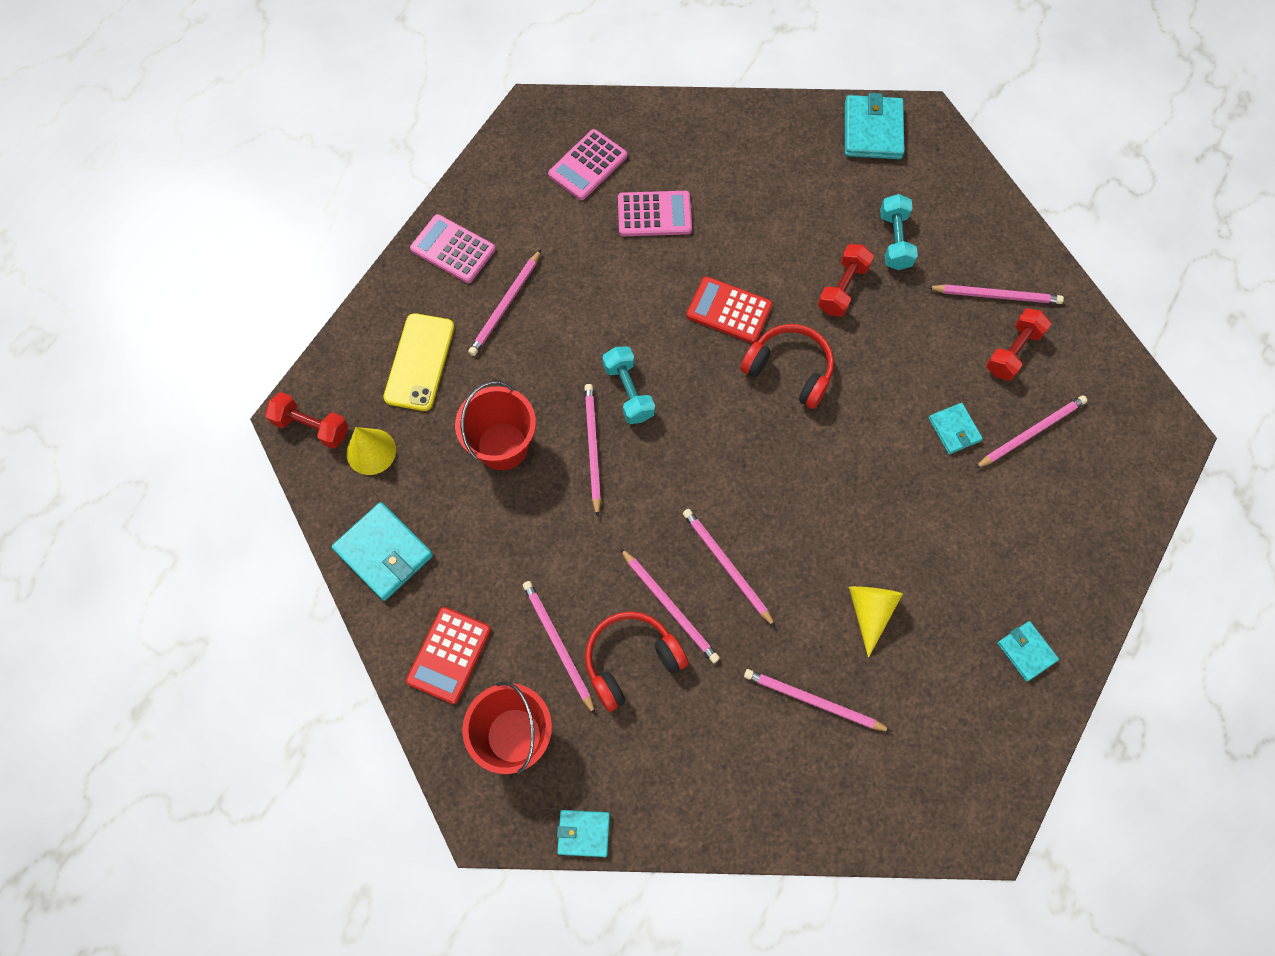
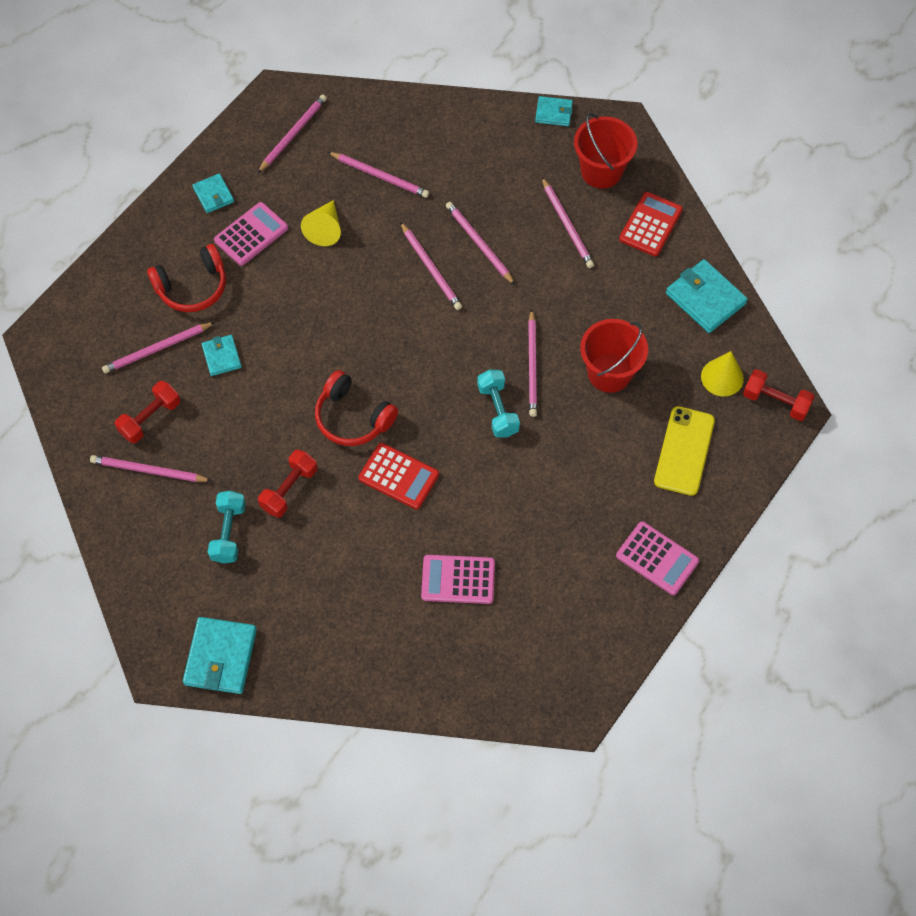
camera: 175 degrees left, 5 degrees down
pink pencil [468,250,541,356] -> pink pencil moved to [258,95,327,173]
pink calculator [548,129,627,200] -> pink calculator moved to [214,202,288,266]
red headphones [585,611,688,712] -> red headphones moved to [147,244,226,312]

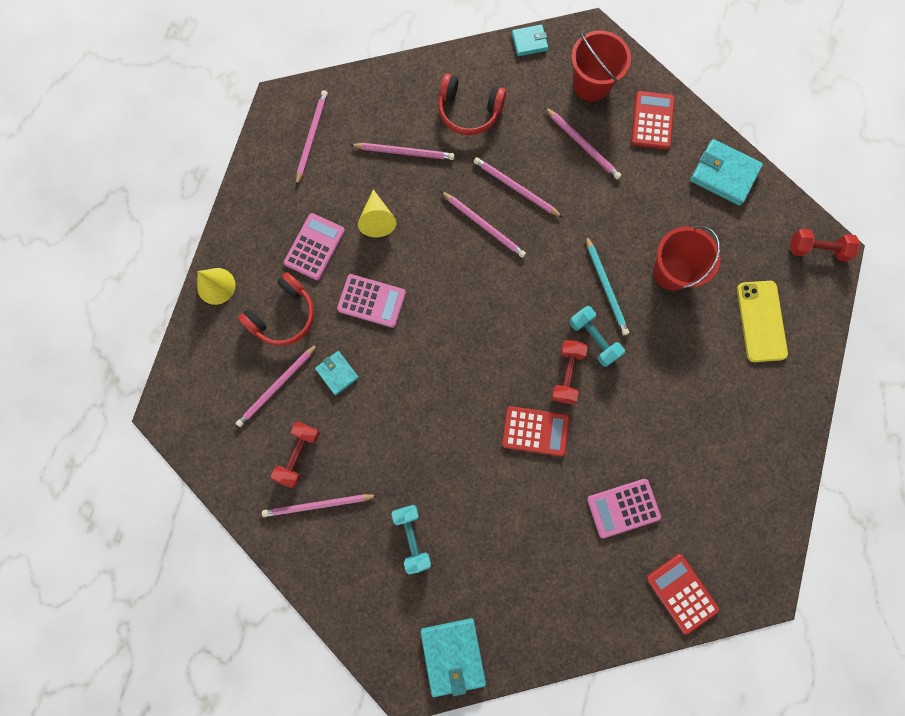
camera: 20 degrees left, 15 degrees up
turquoise wallet [192,174,234,213] -> none
red dumbbell [258,450,317,518] -> red dumbbell moved to [551,340,588,404]
red headphones [315,370,398,446] -> red headphones moved to [438,73,506,135]
pink pencil [528,309,537,417] -> turquoise pencil [586,236,629,335]
pink calculator [616,521,699,595] -> pink calculator moved to [337,274,406,328]
yellow cone [701,351,744,396] -> yellow cone moved to [197,268,235,305]
none -> red calculator [647,554,719,635]

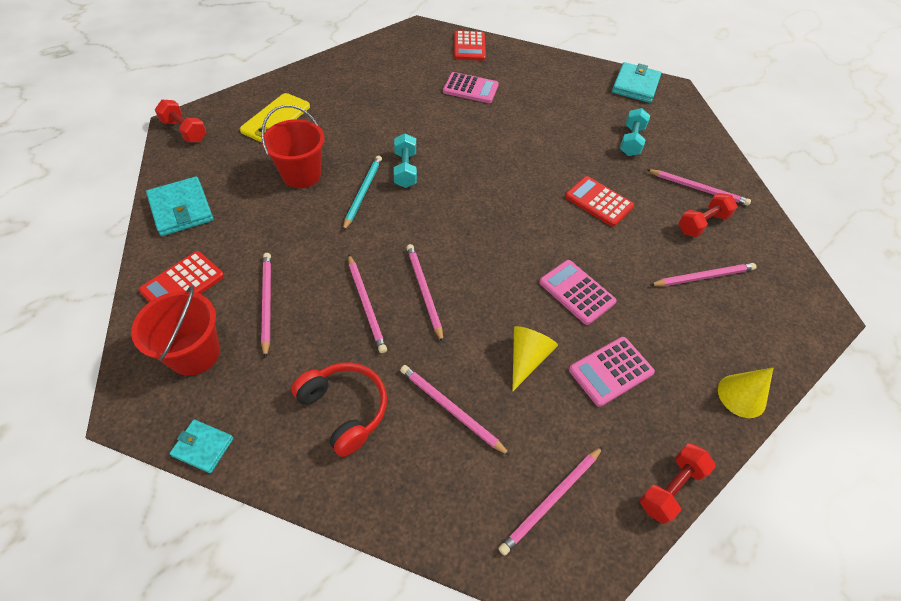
camera: 150 degrees left, 25 degrees down
red headphones [238,272,314,346] -> none
turquoise wallet [315,351,359,395] -> none
red calculator [502,406,570,456] -> red calculator moved to [565,176,634,227]
red dumbbell [551,340,588,404] -> red dumbbell moved to [640,443,716,524]

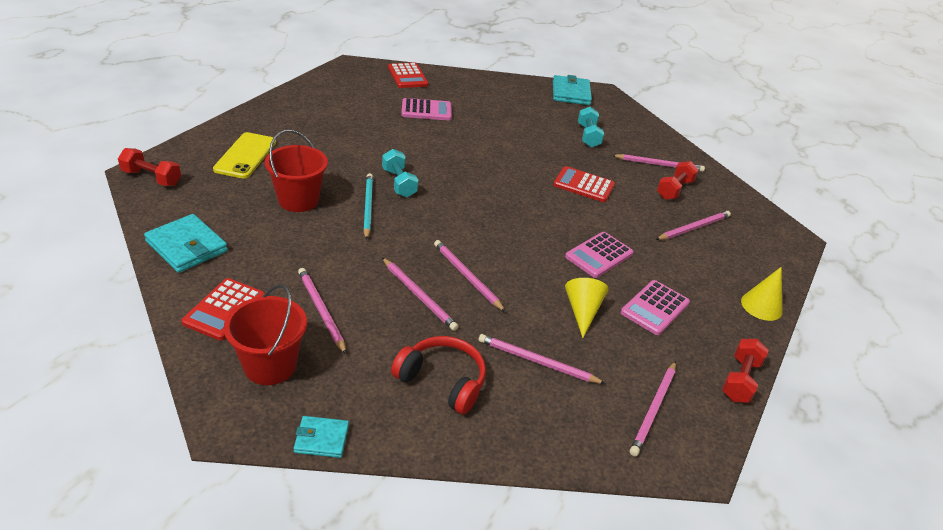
camera: 20 degrees left, 15 degrees down
pink calculator [539,260,617,325] -> pink calculator turned 75 degrees counterclockwise [565,232,634,278]

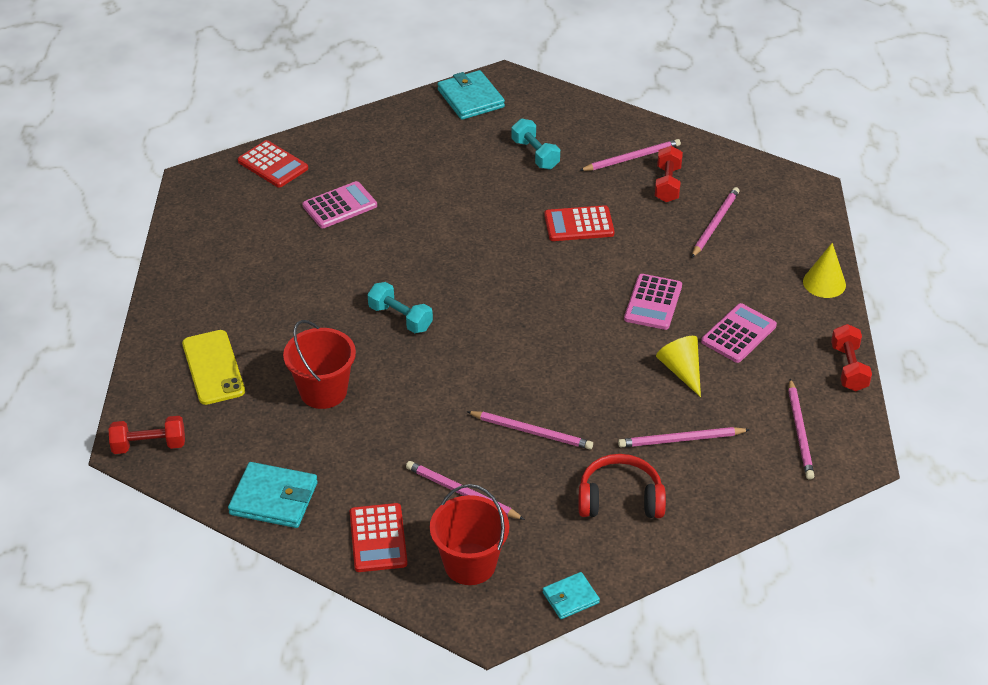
camera: 25 degrees left, 5 degrees up
turquoise pencil [364,173,373,240] -> none
pink pencil [434,240,506,312] -> none
pink calculator [621,280,690,335] -> pink calculator turned 150 degrees counterclockwise [701,303,777,363]

